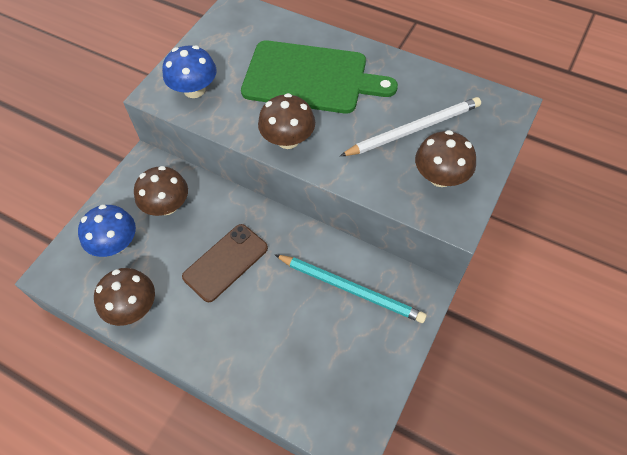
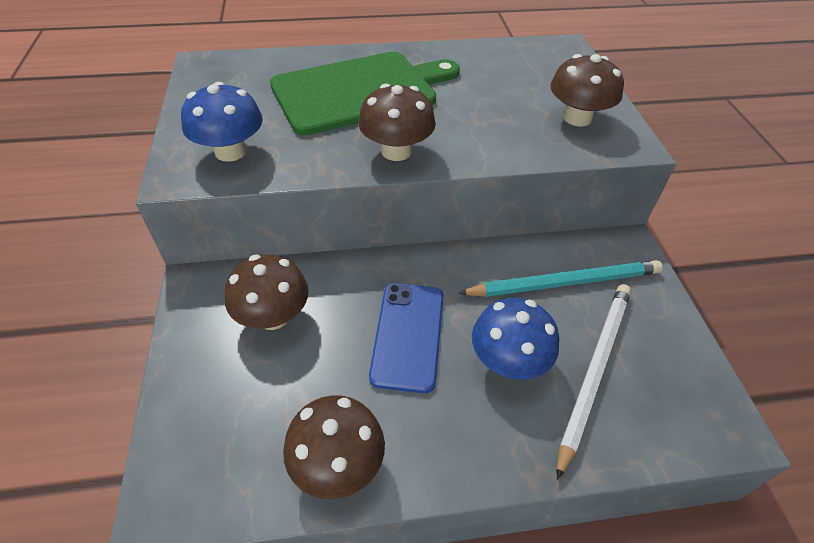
camera: 40 degrees left, 10 degrees down
blue mushroom [78,204,136,257] -> blue mushroom moved to [472,298,560,379]
brown phone [182,224,268,302] -> blue phone [369,283,444,393]
white pencil [340,97,481,156] -> white pencil moved to [557,284,631,480]

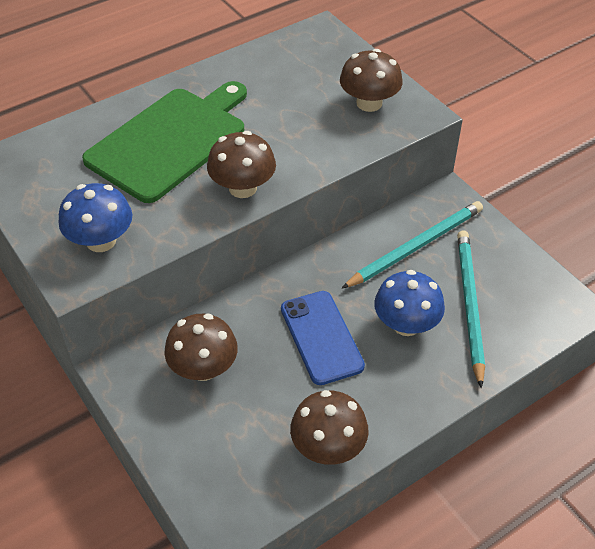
camera: 25 degrees left, 0 degrees up
white pencil [557,284,631,480] -> turquoise pencil [457,230,485,388]

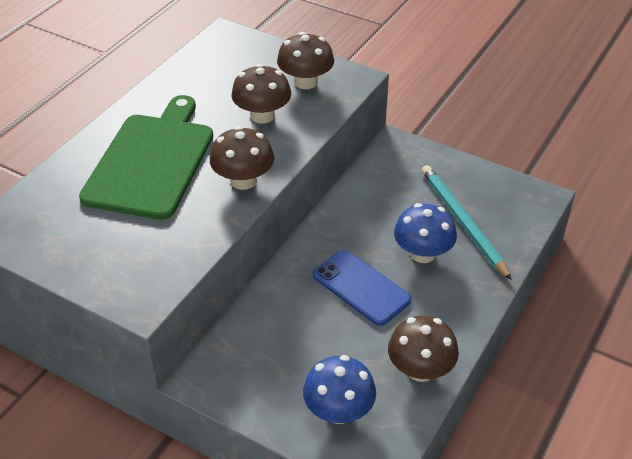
camera: 25 degrees left, 5 degrees down
blue mushroom [59,183,132,252] -> blue mushroom moved to [303,355,376,424]
brown mushroom [164,314,238,381] -> brown mushroom moved to [231,64,291,124]
turquoise pencil [341,201,483,289] -> none

